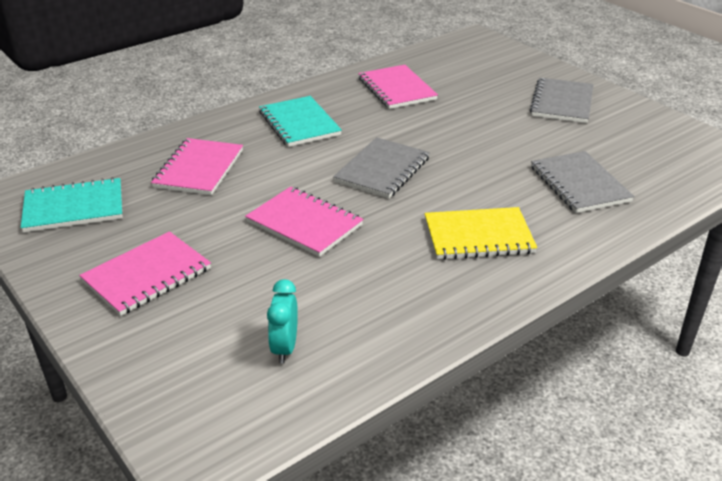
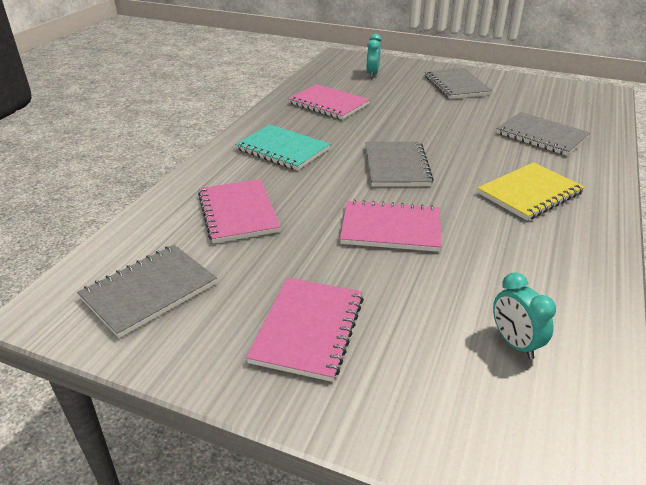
camera: 30 degrees left, 0 degrees up
turquoise notebook [21,177,123,232] -> grey notebook [77,245,217,338]
none -> turquoise clock [366,34,381,78]

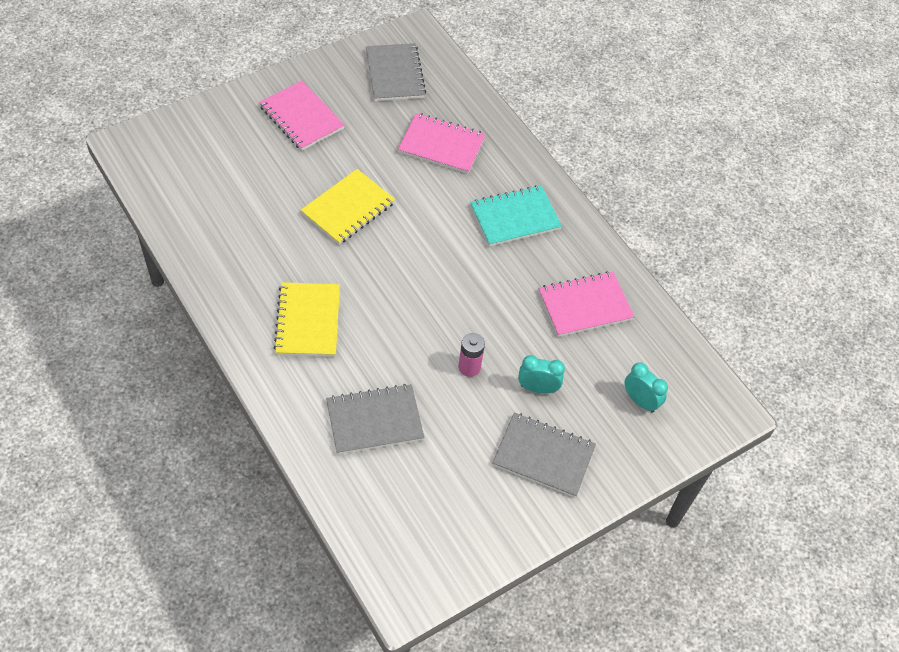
camera: 120 degrees right, 20 degrees up
pink notebook [340,199,442,252] -> yellow notebook [300,169,395,245]
grey notebook [365,142,434,187] -> none
turquoise clock [493,272,556,359] -> turquoise clock moved to [518,355,565,394]
none -> pink battery [458,333,485,377]

